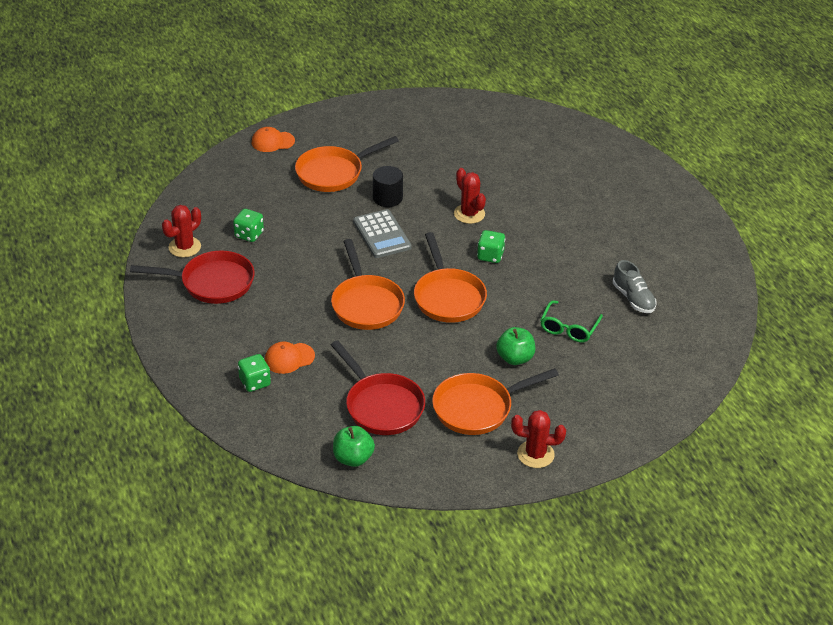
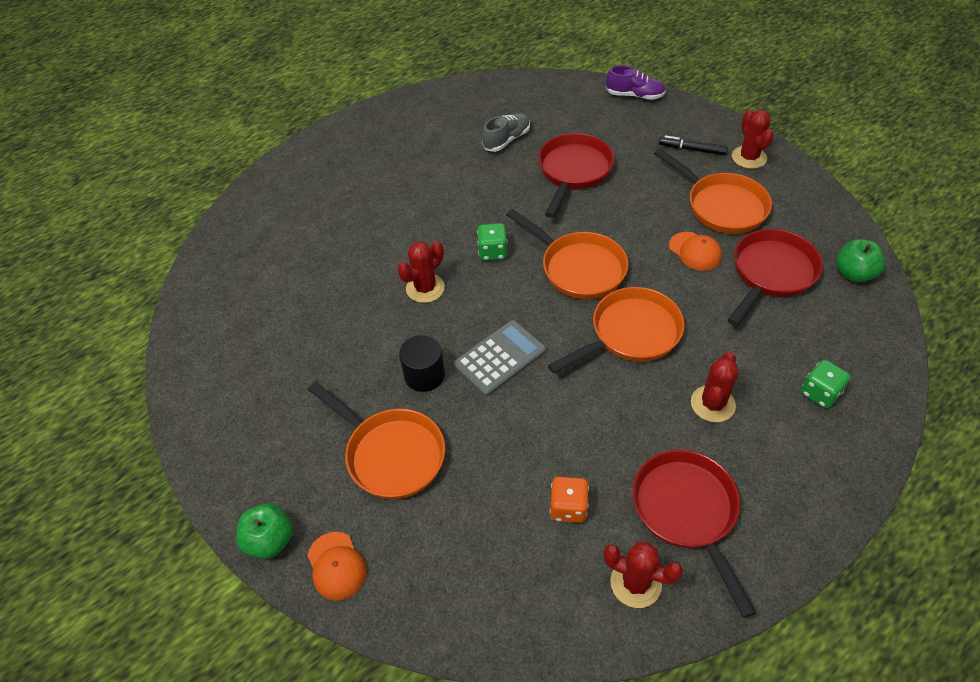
camera: 105 degrees left, 10 degrees up
green dice [233,209,264,242] -> orange dice [550,477,589,523]
orange cap [265,342,315,374] -> orange cap moved to [669,232,722,271]
orange pan [414,232,487,323] -> orange pan turned 75 degrees clockwise [506,209,628,299]
green apple [496,327,535,365] -> green apple moved to [236,503,293,559]
green glasses [540,300,603,343] -> red pan [538,133,614,218]
none -> purple shoe [606,65,666,100]
none -> black marker [659,135,728,155]
none -> red cactus [691,352,738,422]

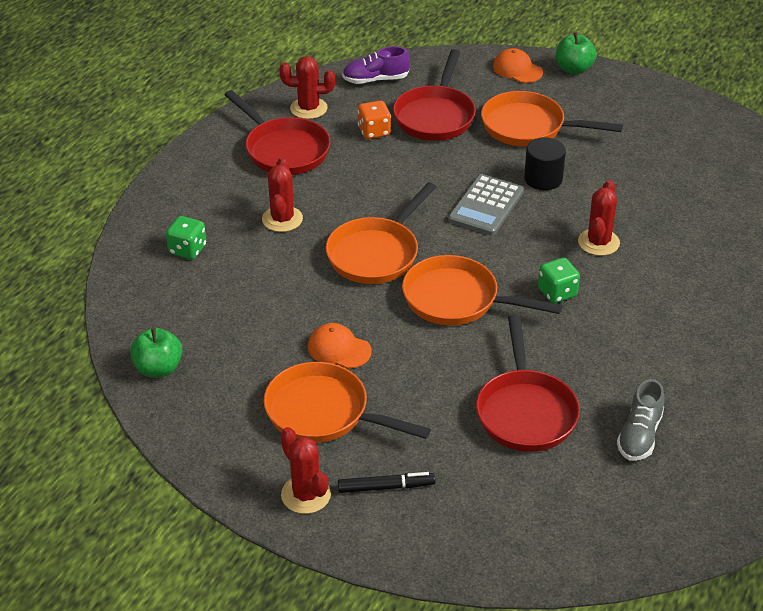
camera: 155 degrees right, 10 degrees down
purple shoe [606,65,666,100] -> purple shoe moved to [342,46,410,84]
red pan [728,229,823,326] -> red pan moved to [393,49,476,141]

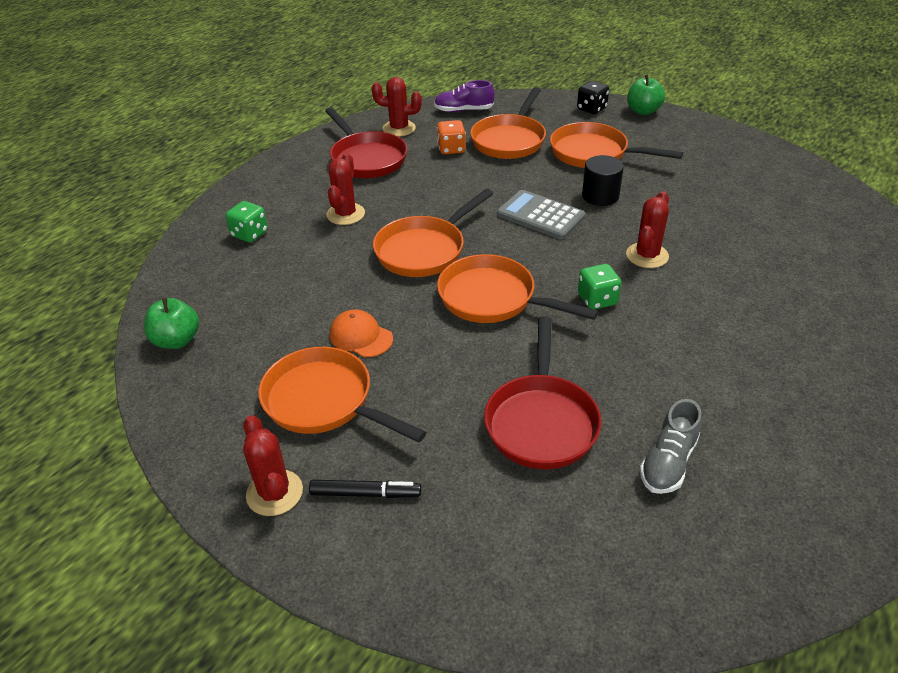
camera: 10 degrees right, 0 degrees up
red pan [393,49,476,141] -> orange pan [470,87,546,159]
grey calculator [448,174,524,236] -> grey calculator turned 90 degrees clockwise [497,190,586,239]
orange cap [493,48,543,83] -> black dice [577,81,609,114]

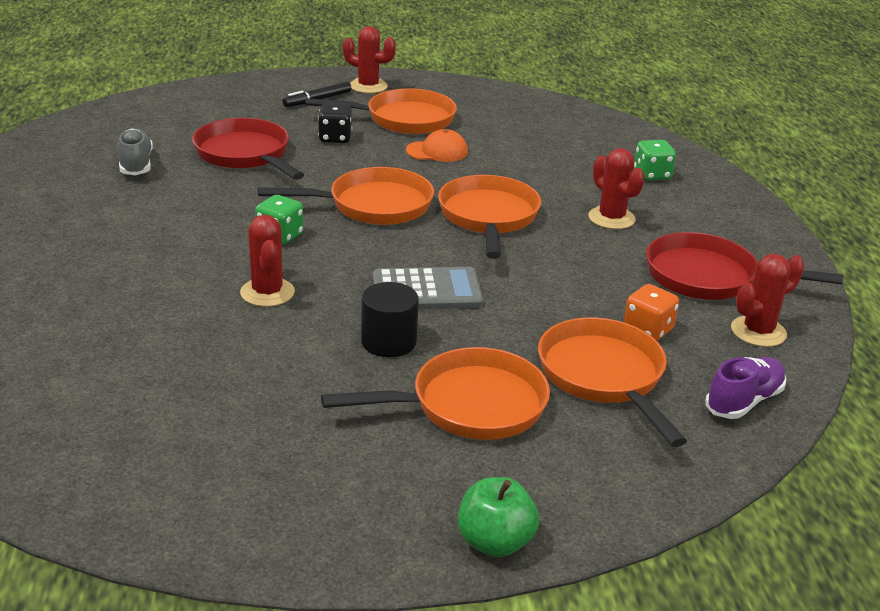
camera: 135 degrees right, 10 degrees down
green apple [144,297,199,349] -> none
black dice [577,81,609,114] -> black dice moved to [318,104,352,143]

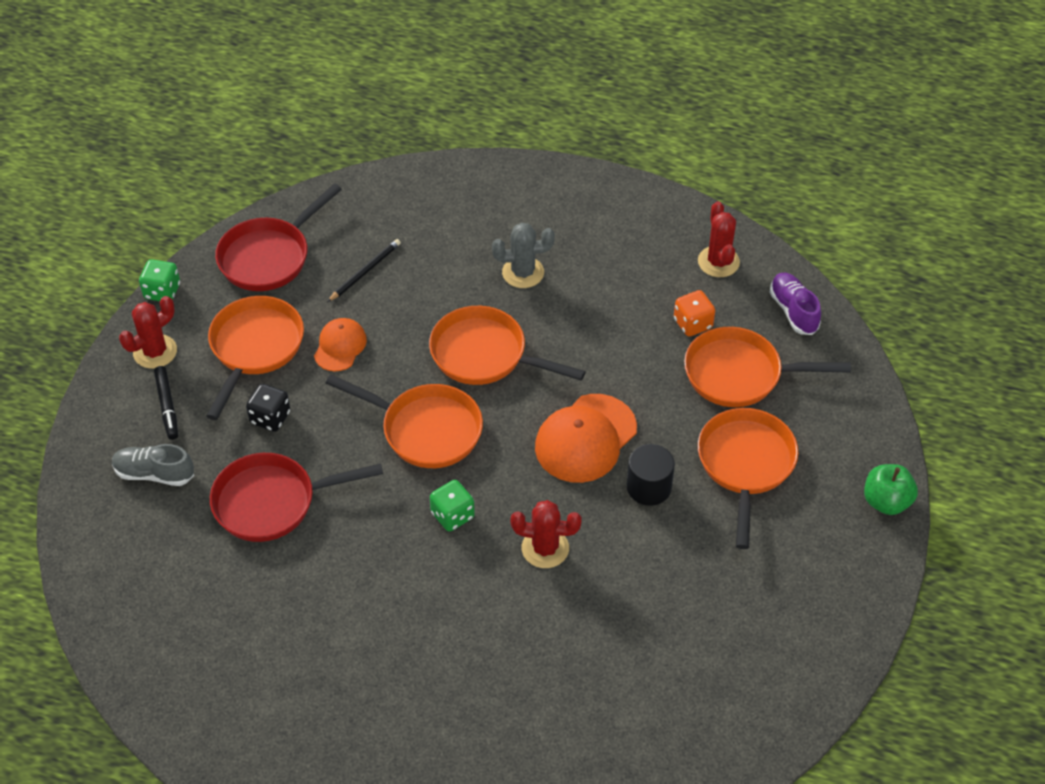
camera: 65 degrees left, 20 degrees up
grey shoe [118,129,153,175] -> grey shoe moved to [112,444,194,486]
orange pan [257,167,434,225] -> orange pan turned 105 degrees clockwise [326,374,483,468]
grey calculator [373,267,483,310] -> orange cap [535,394,637,483]
red cactus [588,148,645,229] -> grey cactus [492,223,555,288]
green dice [634,140,676,181] -> green dice moved to [139,259,180,301]
red pan [646,232,843,300] -> red pan moved to [215,183,342,291]
none -> black pencil [327,239,401,302]

